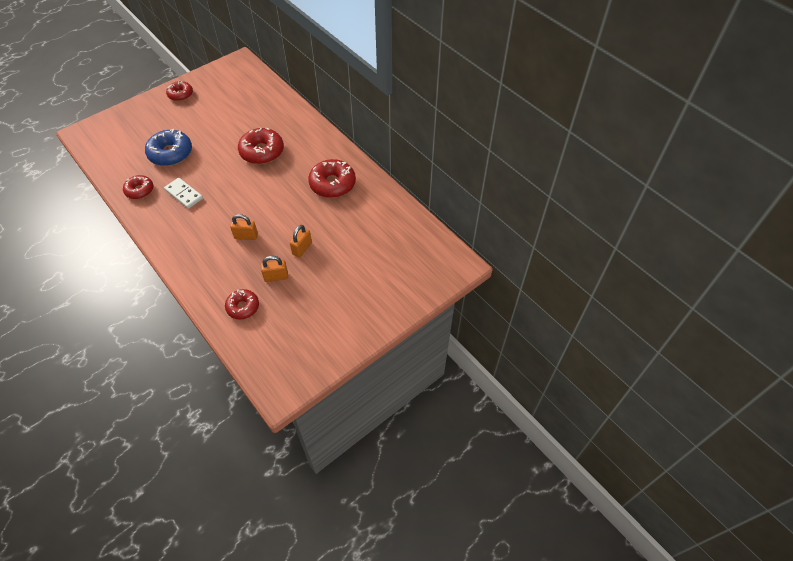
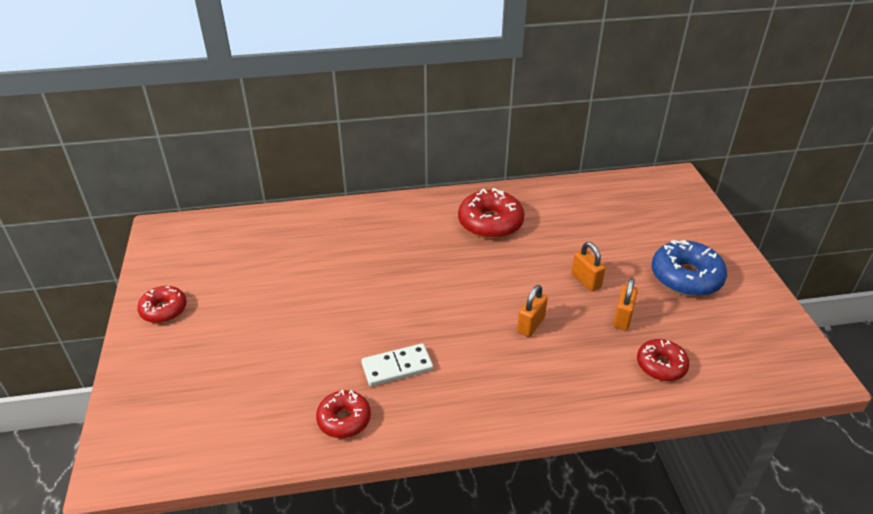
camera: 60 degrees left, 15 degrees down
blue donut [145,129,192,166] -> blue donut moved to [652,240,727,296]
red donut [238,128,284,164] -> none

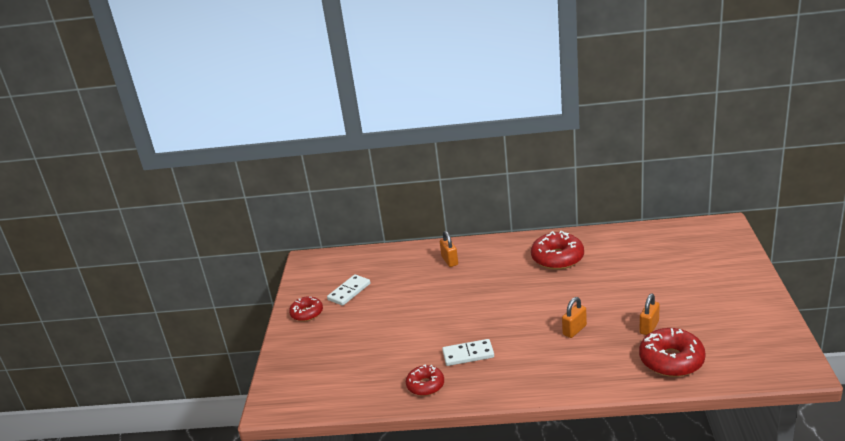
camera: 15 degrees right, 10 degrees down
orange padlock [571,242,605,292] -> orange padlock moved to [440,231,458,267]
red donut [637,339,689,381] -> red donut [639,328,706,377], size x1.62
blue donut [652,240,727,296] -> none
none -> white domino [327,274,370,306]

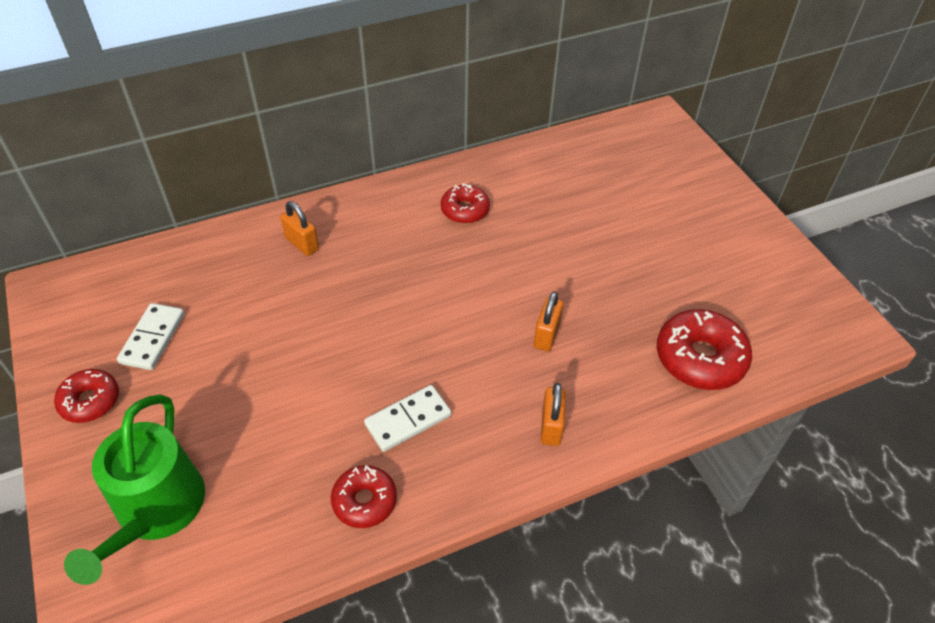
camera: 30 degrees left, 20 degrees up
red donut [531,231,584,270] -> red donut [441,183,490,224], size x0.62
orange padlock [640,294,660,335] -> orange padlock moved to [541,383,566,446]
none -> green watering can [64,395,205,585]

